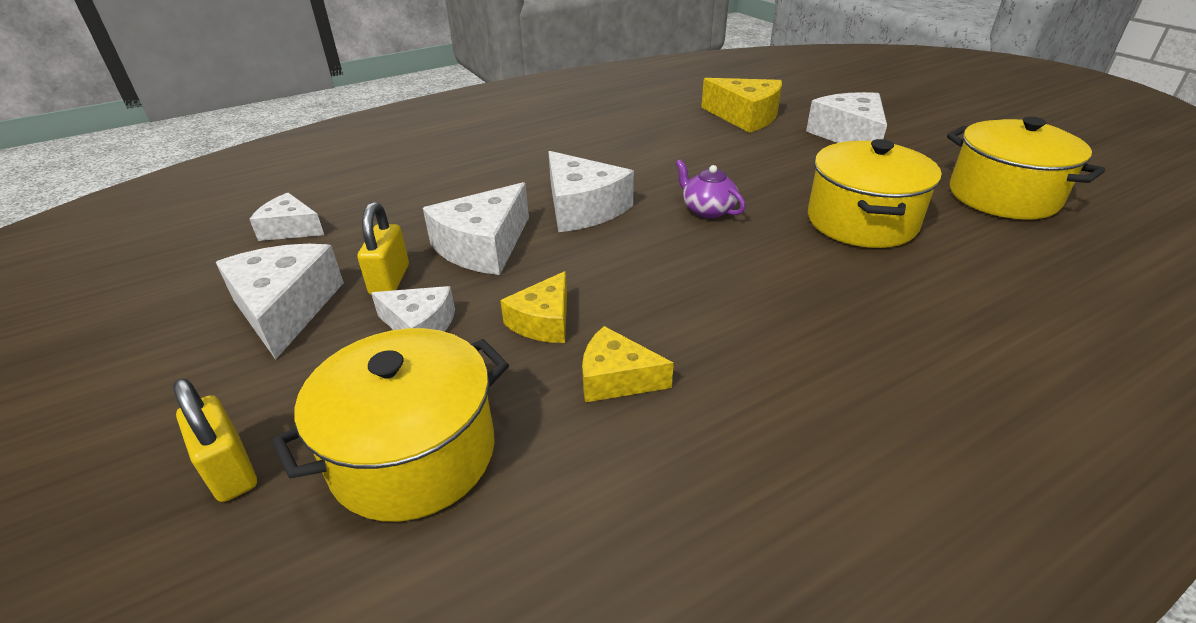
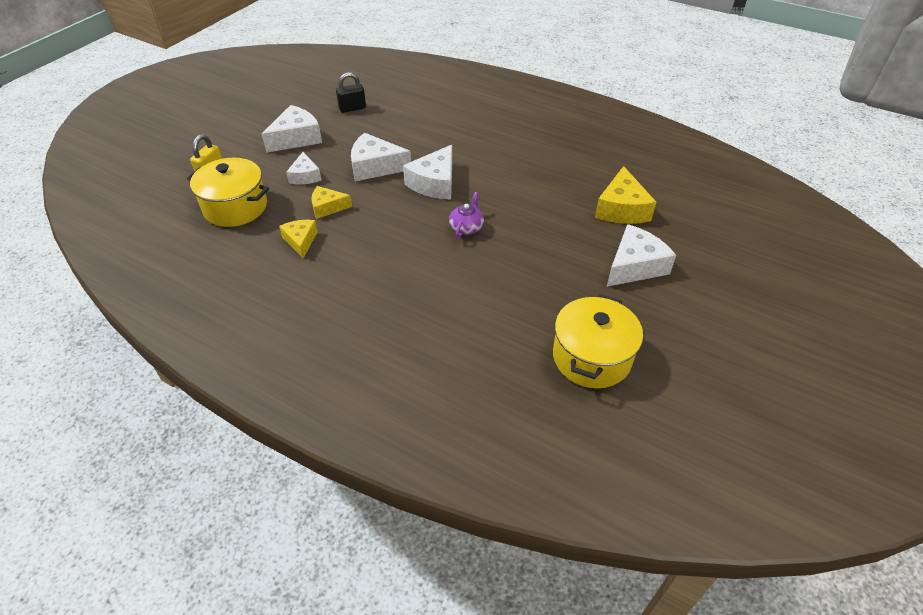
camera: 60 degrees right, 10 degrees up
white cheese [249,193,324,241] -> black padlock [336,72,366,113]
yellow padlock [357,202,409,295] -> none
yellow pot [808,139,942,248] -> none

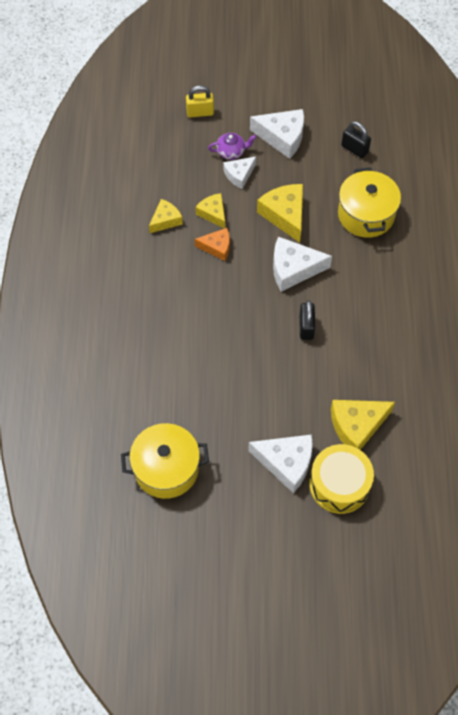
camera: 60 degrees right, 15 degrees up
yellow pot [187,158,269,227] -> yellow pot moved to [338,167,401,238]
white cheese [351,133,411,181] -> yellow cheese [257,184,303,243]
purple teapot [449,192,484,238] -> purple teapot moved to [208,133,256,160]
none -> orange cheese [195,228,230,261]
none -> black padlock [299,300,315,340]
none -> yellow drum [309,444,374,514]

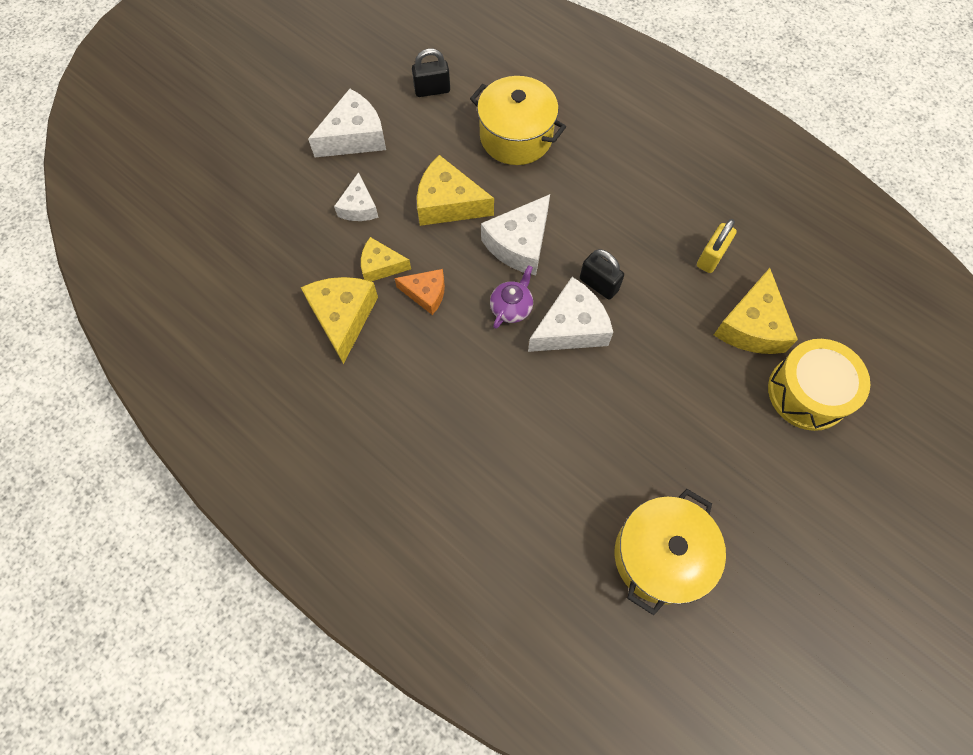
camera: 50 degrees left, 5 degrees up
yellow cheese [149,199,183,233] -> yellow cheese [301,277,378,364], size x1.62
yellow padlock [186,85,214,118] -> yellow padlock moved to [697,219,737,273]
orange cheese [195,228,230,261] -> orange cheese turned 60 degrees clockwise [395,269,445,315]
purple teapot [208,133,256,160] -> purple teapot moved to [490,265,533,329]
white cheese [248,434,313,493] -> white cheese moved to [528,277,613,352]

